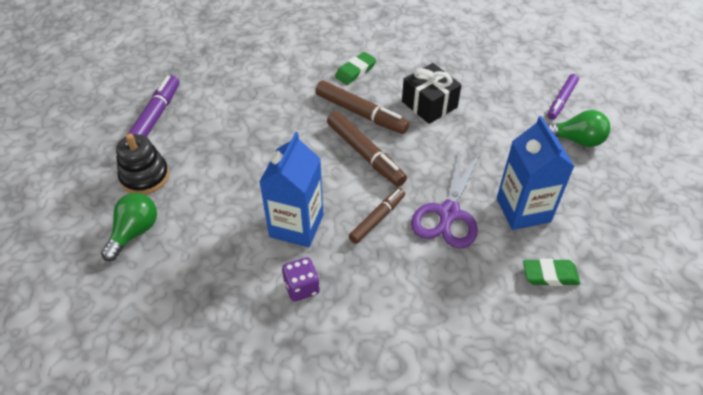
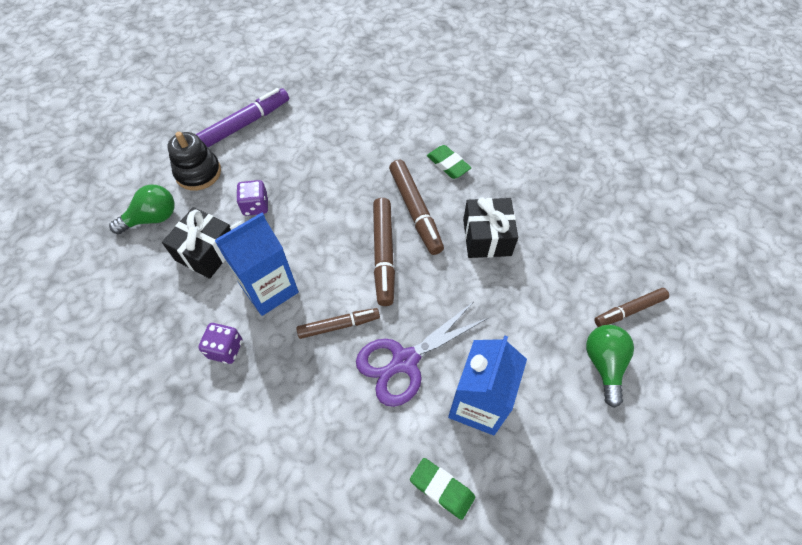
camera: 35 degrees right, 10 degrees up
green eraser [335,52,376,85] -> green eraser turned 60 degrees clockwise [427,145,471,179]
purple marker [547,74,579,120] -> brown marker [594,288,669,327]
green light bulb [547,110,611,147] -> green light bulb turned 135 degrees counterclockwise [586,325,634,408]
none -> black gift [162,207,231,279]
none -> purple dice [236,180,268,216]

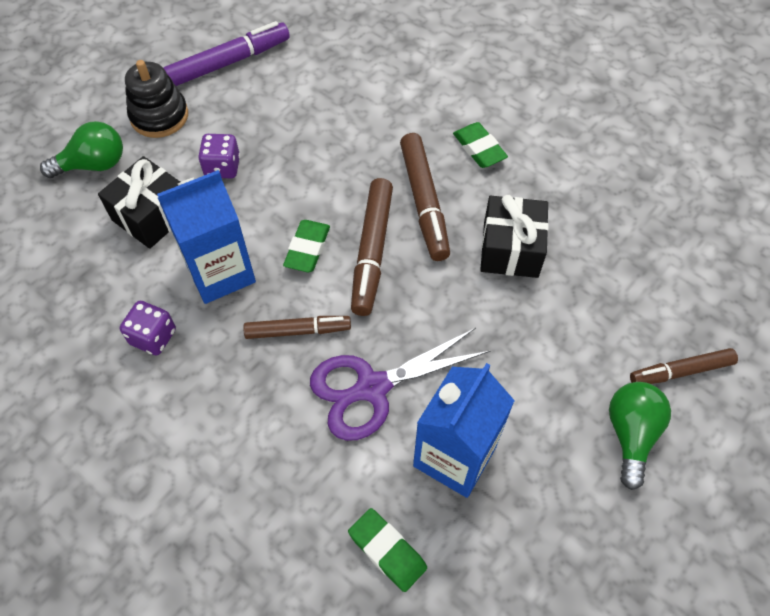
camera: 10 degrees right, 0 degrees up
none -> green eraser [283,220,330,272]

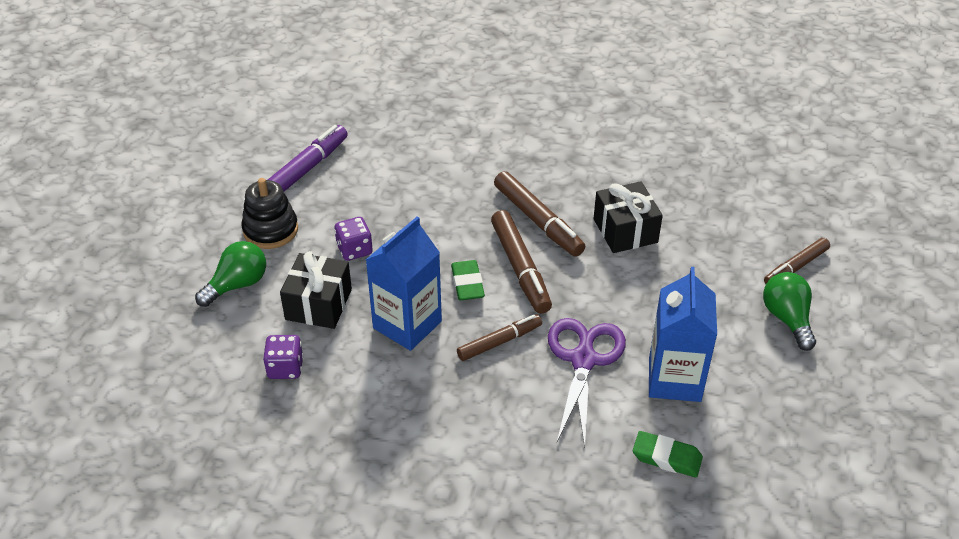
camera: 25 degrees left, 15 degrees down
purple dice [120,301,176,355] -> purple dice moved to [263,335,303,379]
purple scissors [310,328,490,441] -> purple scissors turned 150 degrees clockwise [548,318,626,447]
green eraser [453,122,508,168] -> none

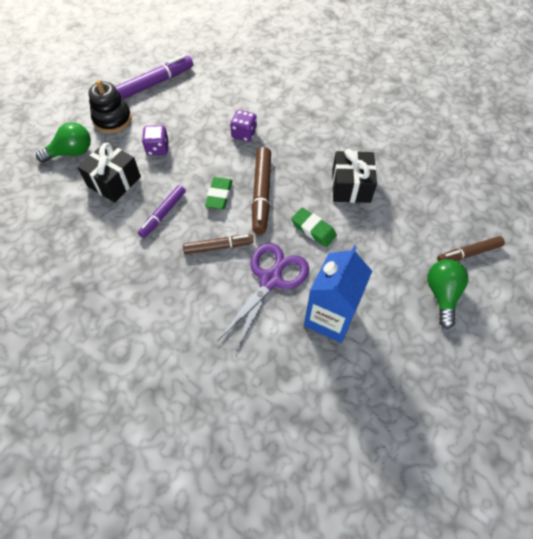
camera: 20 degrees right, 15 degrees up
purple dice [263,335,303,379] -> purple dice moved to [230,110,257,142]
blue carton [366,216,442,351] -> purple marker [138,185,186,238]
brown marker [494,171,585,257] -> none
green eraser [633,431,703,477] -> green eraser moved to [291,208,337,247]

